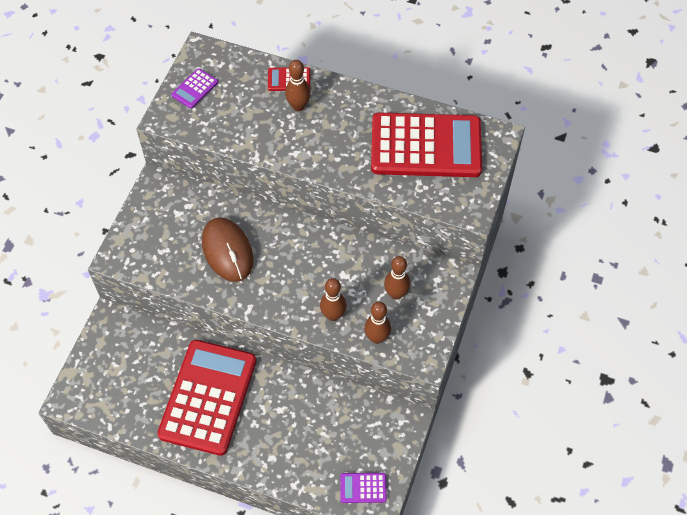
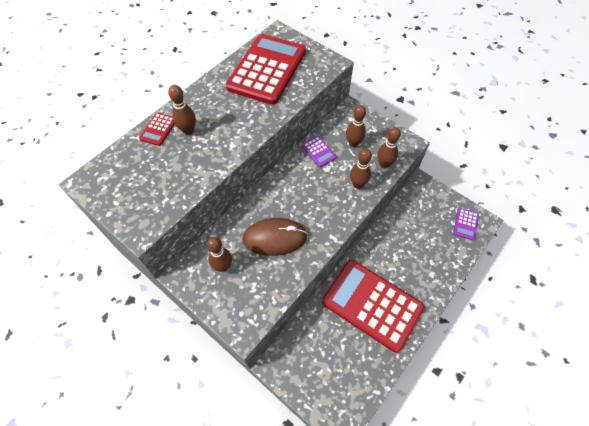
camera: 70 degrees left, 0 degrees up
purple calculator [171,68,218,109] -> purple calculator moved to [302,136,336,167]
none -> brown bowling pin [207,237,232,272]

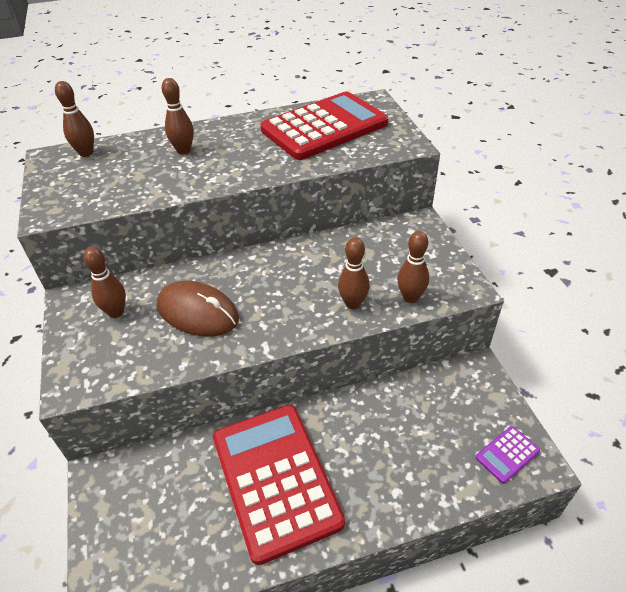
camera: 35 degrees right, 15 degrees down
red calculator [139,112,175,146] -> none
purple calculator [302,136,336,167] -> none
brown bowling pin [346,105,366,147] -> brown bowling pin moved to [55,81,94,157]

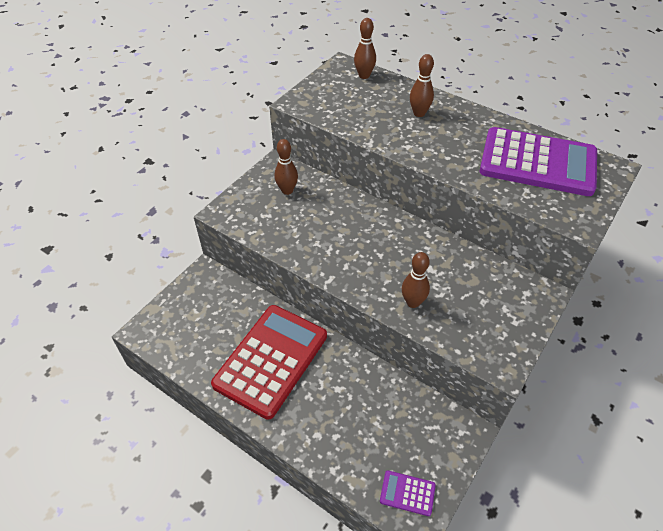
camera: 50 degrees right, 5 degrees up
brown mouse [157,281,239,337] -> none
red calculator [261,92,388,160] -> purple calculator [480,127,597,196]
brown bowling pin [397,231,429,303] -> none

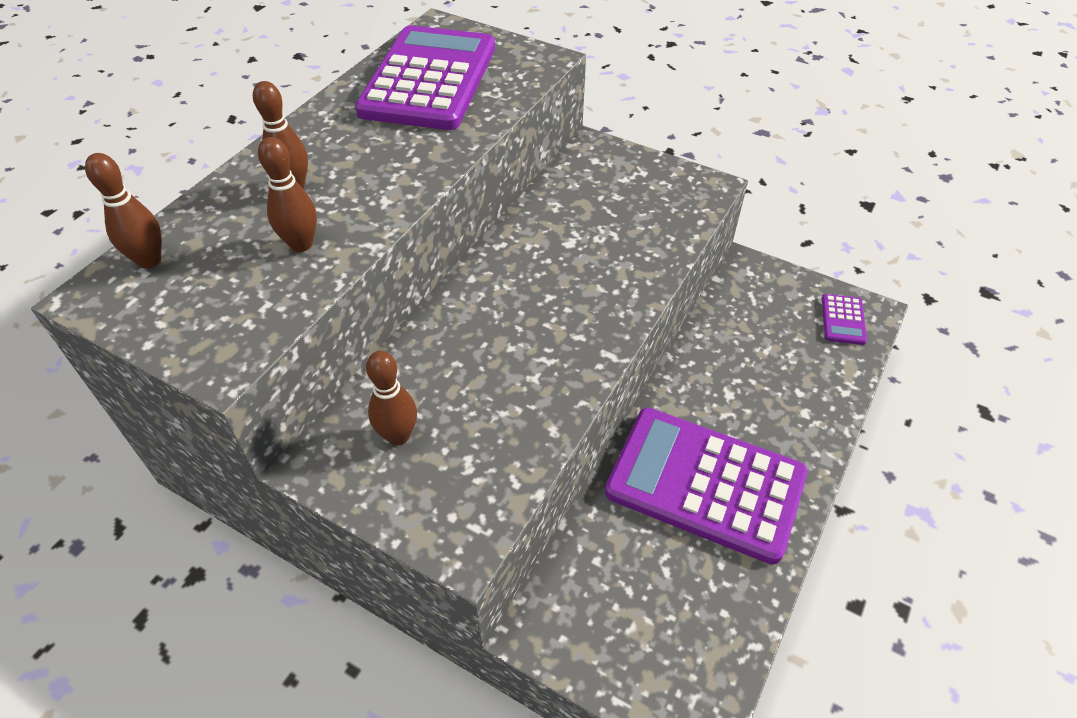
camera: 95 degrees left, 0 degrees up
red calculator [211,305,327,419] -> purple calculator [605,408,808,565]
brown bowling pin [402,252,430,308] -> brown bowling pin moved to [258,137,317,252]

